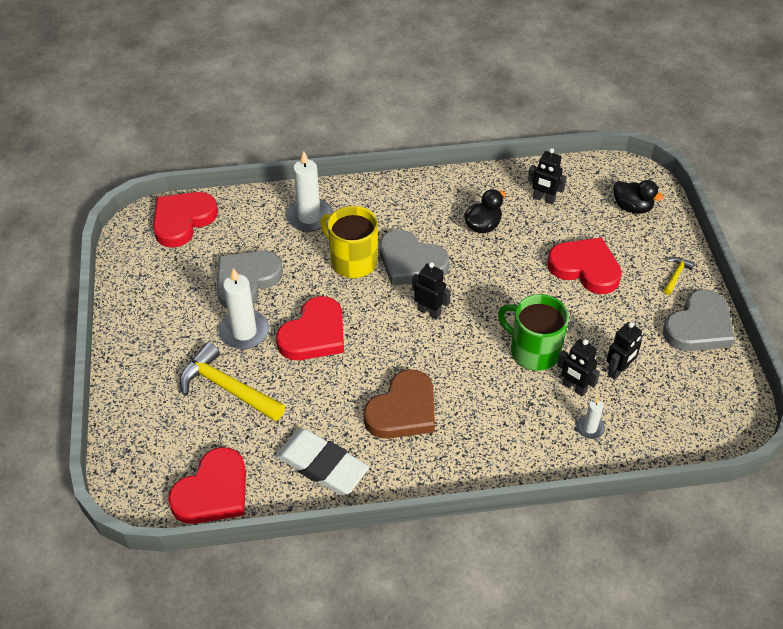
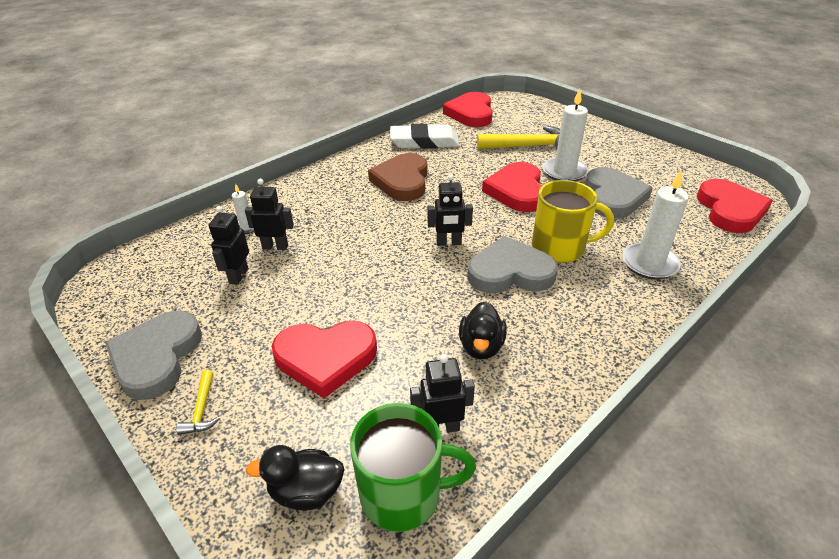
camera: 145 degrees right, 10 degrees down
green mug [498,294,569,371] -> green mug moved to [350,403,476,532]

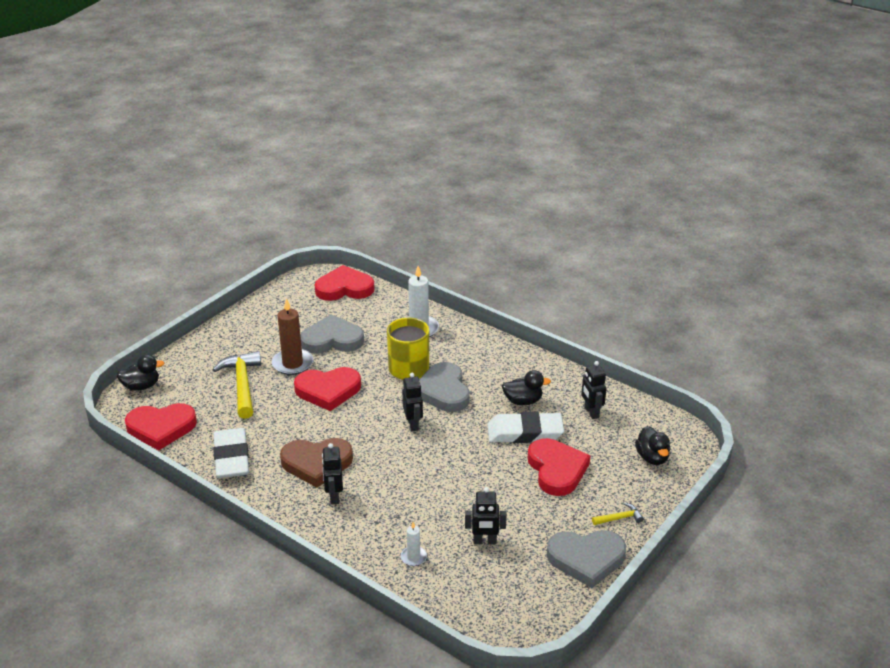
camera: 100 degrees left, 5 degrees down
black robot [245,179,294,250] -> black robot moved to [322,443,343,505]
green mug [350,403,476,532] -> none
white candle [543,89,588,181] -> brown candle [272,298,313,375]
none -> black duck [116,354,164,391]
none -> white eraser [487,412,564,443]

